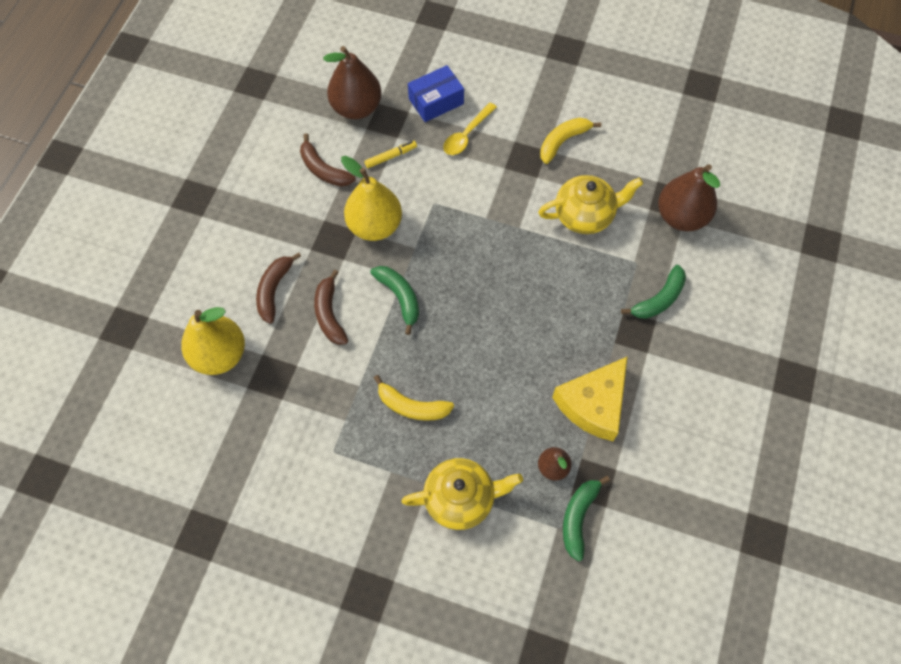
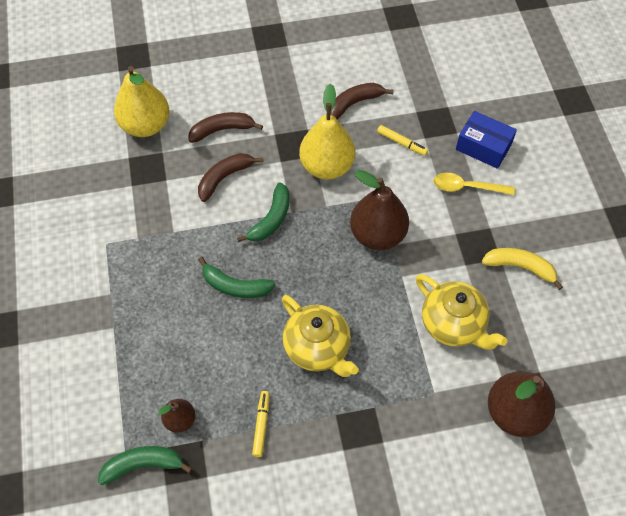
camera: 60 degrees right, 5 degrees down
brown banana [300,133,355,187] -> brown banana turned 45 degrees clockwise [330,83,394,120]
brown pear [323,46,382,119] -> brown pear moved to [350,170,409,250]
yellow banana [374,375,454,421] -> none
yellow teapot [401,458,523,530] -> yellow teapot moved to [282,295,359,377]
yellow cheese [552,356,628,441] -> yellow marker [252,391,269,457]
green banana [621,265,686,319] -> green banana moved to [198,257,276,298]

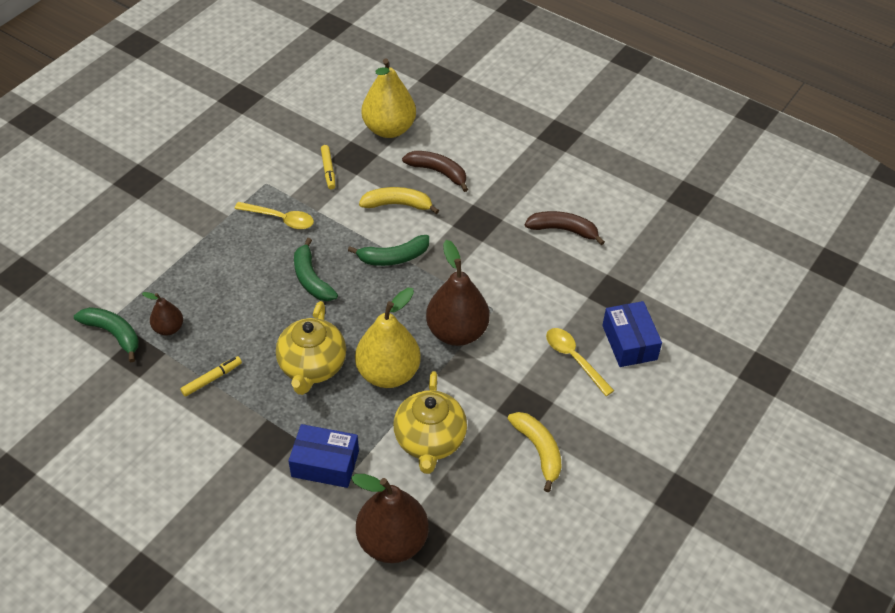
camera: 45 degrees right, 10 degrees down
brown banana [198,153,263,202] -> yellow banana [359,187,439,214]
yellow pear [299,83,355,179] -> yellow pear moved to [355,288,421,388]
yellow marker [377,125,428,156] -> yellow marker moved to [321,145,335,189]
none -> yellow spoon [234,202,314,229]
none -> blue box [288,424,359,488]

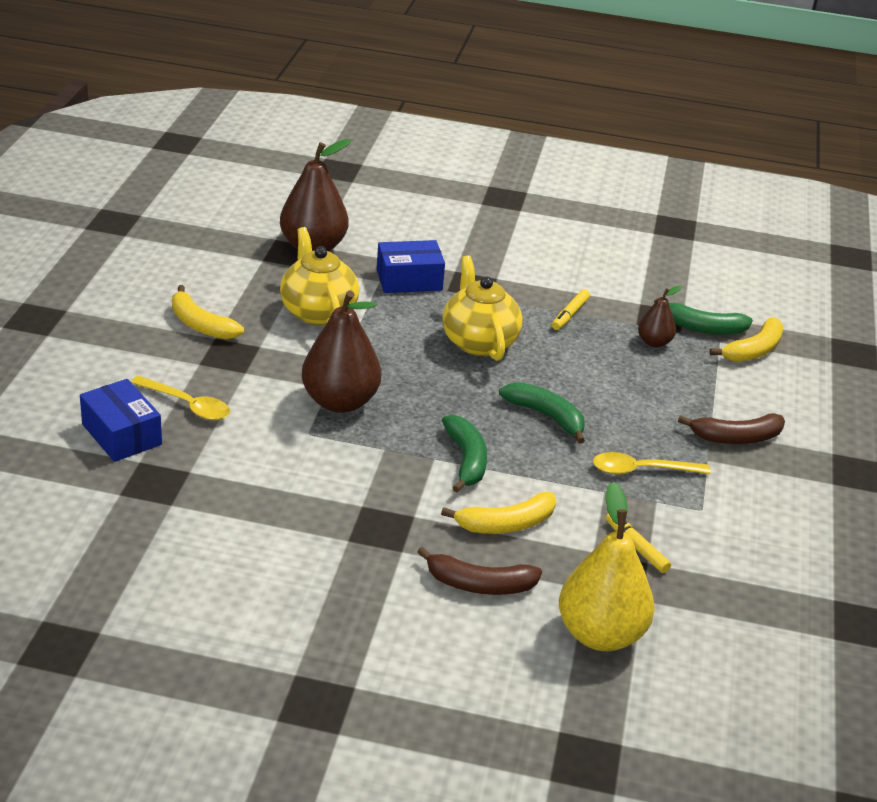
camera: 155 degrees right, 15 degrees down
green banana [348,235,429,266] -> green banana turned 120 degrees clockwise [442,415,487,493]
yellow pear [355,288,421,388] -> none
brown banana [525,211,605,245] -> brown banana moved to [678,413,785,444]
none -> yellow banana [710,317,784,362]

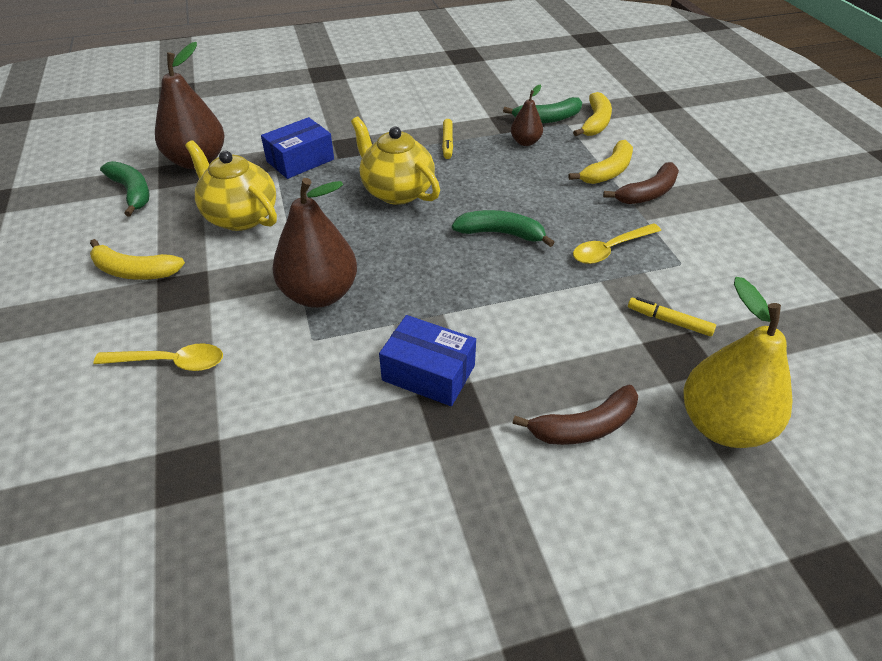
camera: 25 degrees left, 10 degrees up
blue box [80,379,162,462] -> blue box moved to [379,315,476,406]
yellow banana [441,492,556,534] -> yellow banana moved to [569,140,633,184]
green banana [442,415,487,493] -> green banana moved to [100,161,150,217]

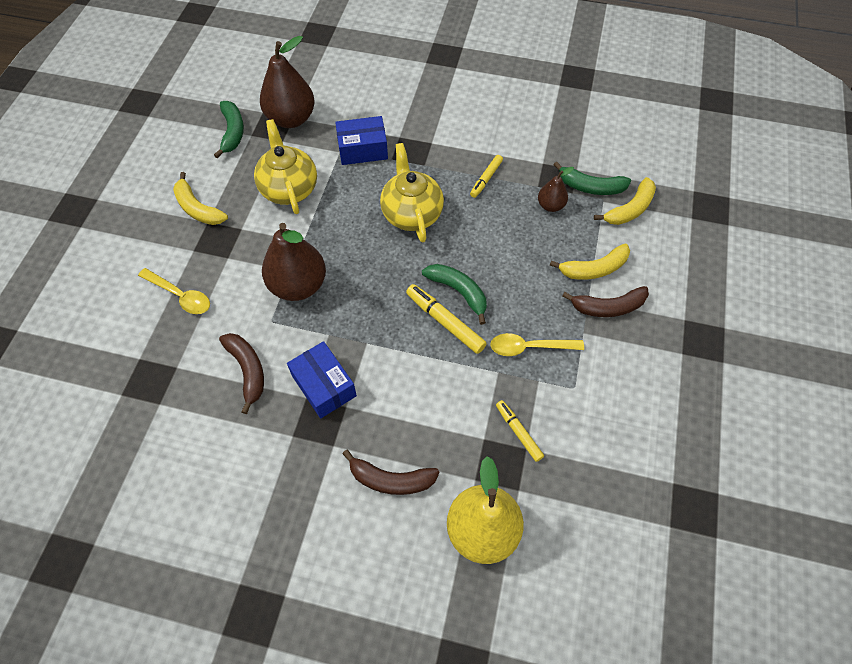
camera: 30 degrees right, 15 degrees up
none -> brown banana [219,333,264,414]
none -> yellow marker [406,284,487,354]

